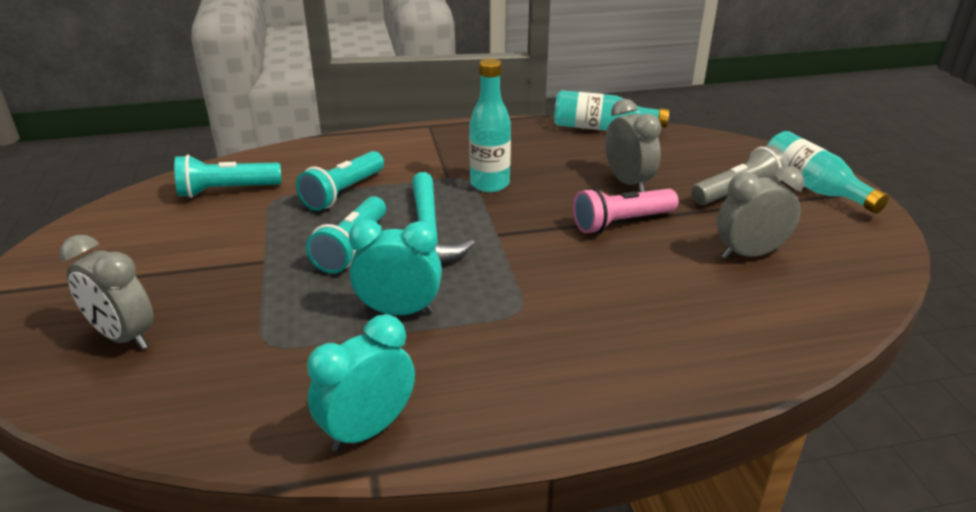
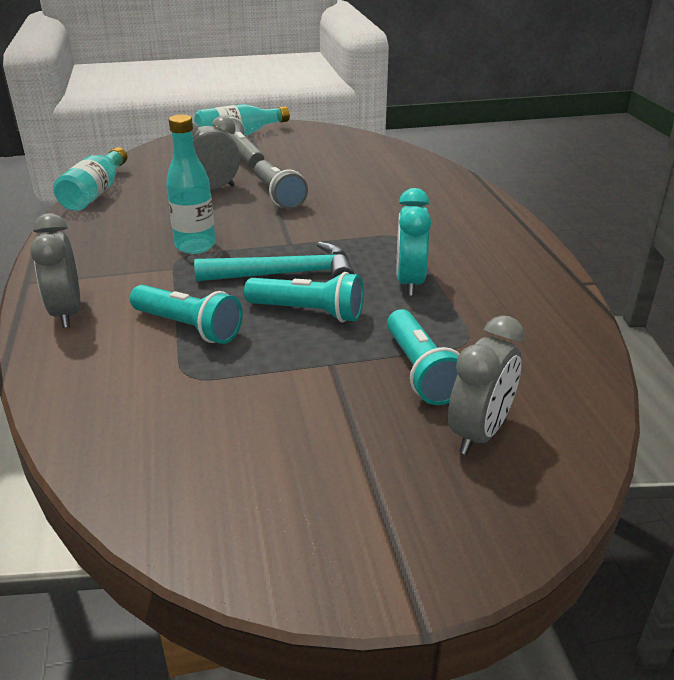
camera: 90 degrees left, 0 degrees up
turquoise flashlight [174,155,282,198] -> turquoise flashlight moved to [387,309,460,405]
turquoise clock [307,314,415,452] -> none
pink flashlight [573,187,678,234] -> grey flashlight [254,160,308,209]
grey clock [717,166,804,260] -> grey clock moved to [30,213,80,328]

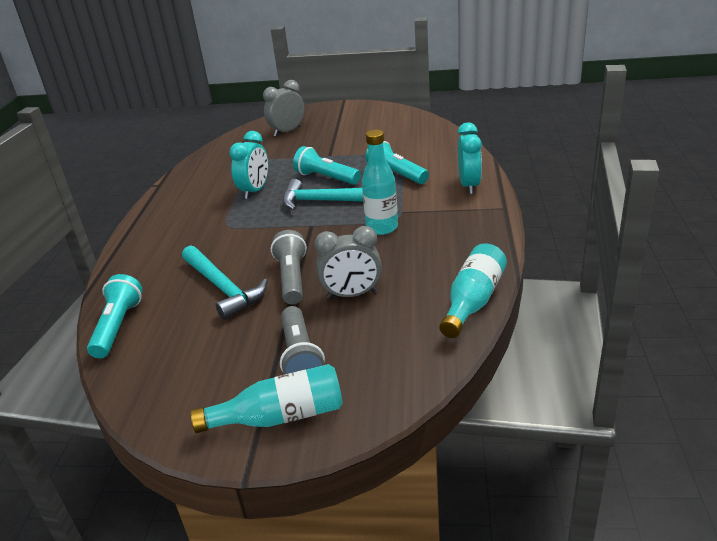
camera: 160 degrees left, 0 degrees up
grey clock [30,213,80,328] -> turquoise clock [457,122,482,194]
turquoise flashlight [387,309,460,405] -> turquoise flashlight moved to [87,274,143,359]
none -> turquoise hammer [182,245,267,320]

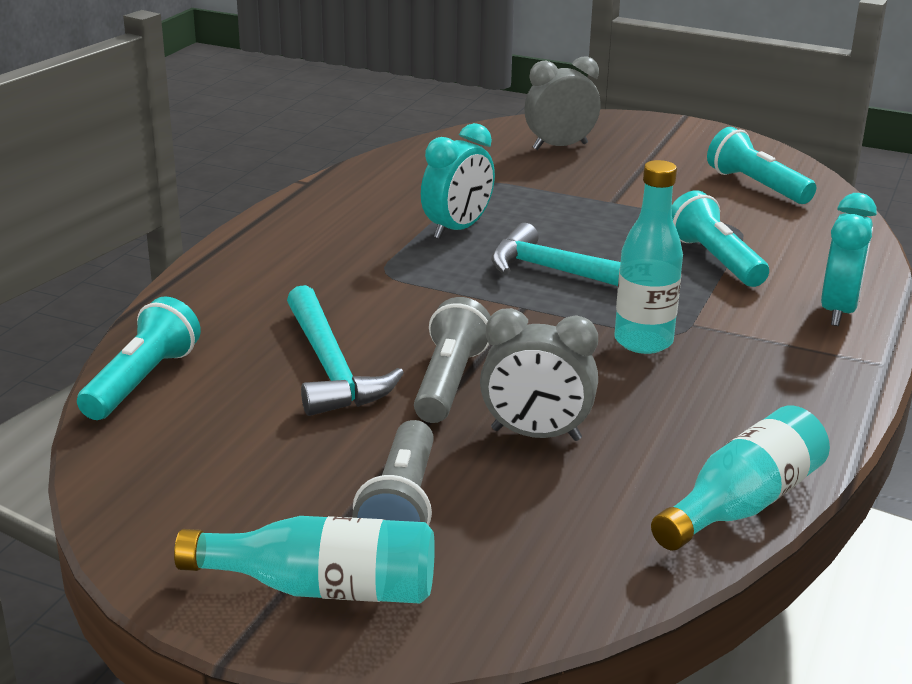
camera: 15 degrees right, 5 degrees down
turquoise flashlight [293,146,361,185] -> turquoise flashlight moved to [707,127,816,204]

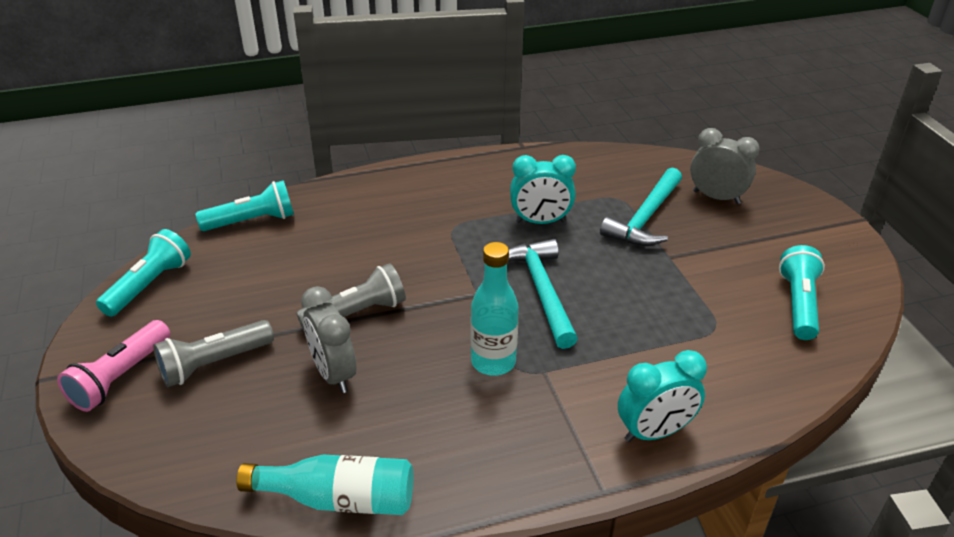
camera: 50 degrees right, 10 degrees up
turquoise bottle [174,516,435,604] -> pink flashlight [57,320,170,412]
turquoise hammer [287,285,404,416] -> turquoise hammer moved to [600,168,682,246]
turquoise flashlight [672,190,769,287] -> turquoise flashlight moved to [96,229,191,317]

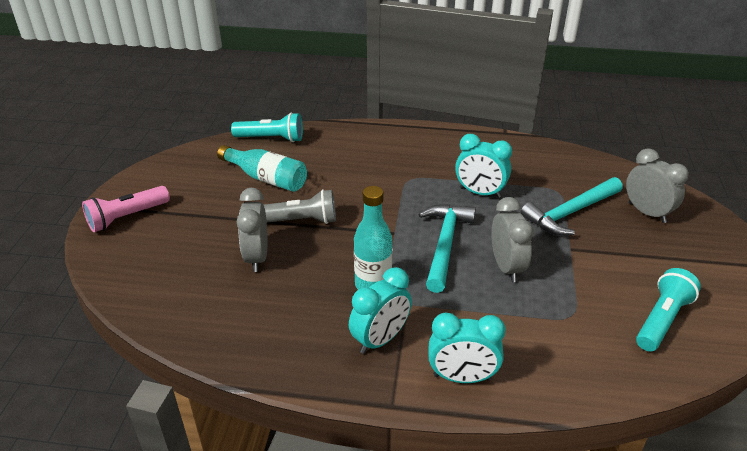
camera: 25 degrees right, 0 degrees up
turquoise flashlight [96,229,191,317] -> none
grey flashlight [153,320,274,387] -> none
turquoise bottle [236,455,413,515] -> turquoise bottle moved to [217,145,307,192]
none -> turquoise clock [349,267,412,354]
none -> grey clock [491,197,534,282]

